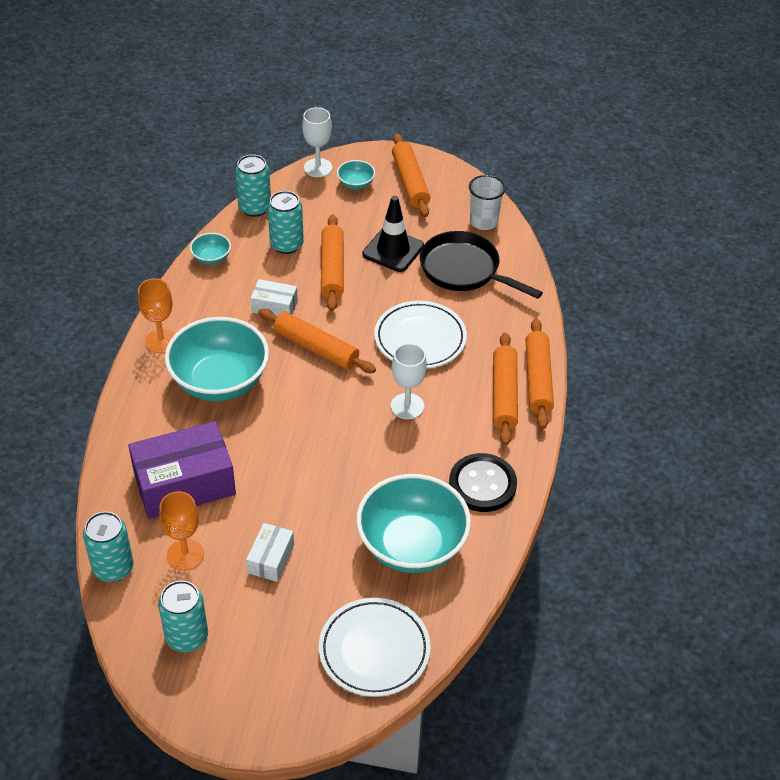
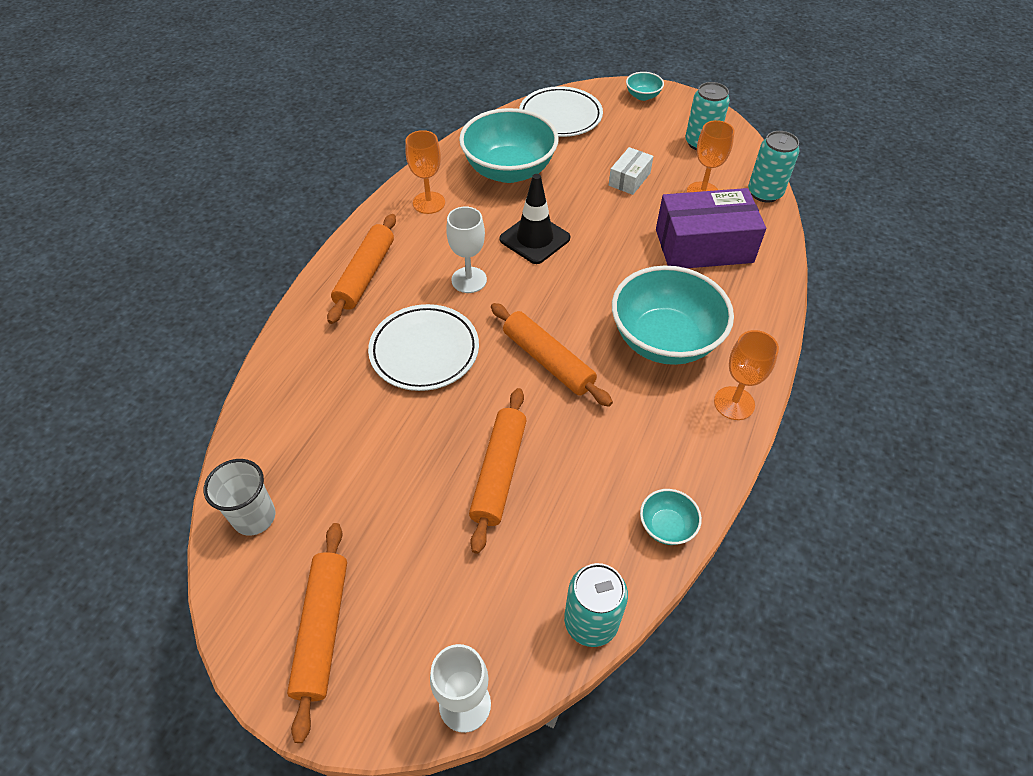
camera: 165 degrees left, 5 degrees up
white box [251,279,298,317] -> none
turquoise can [267,191,304,254] -> none
turquoise bowl [337,160,375,190] -> turquoise bowl moved to [626,72,664,101]
black traffic cone [362,196,424,272] -> black traffic cone moved to [500,174,570,264]
black pan [420,231,543,299] -> none
black button [449,453,517,512] -> orange goblet [405,130,445,214]
orange rolling pin [525,318,554,429] -> none

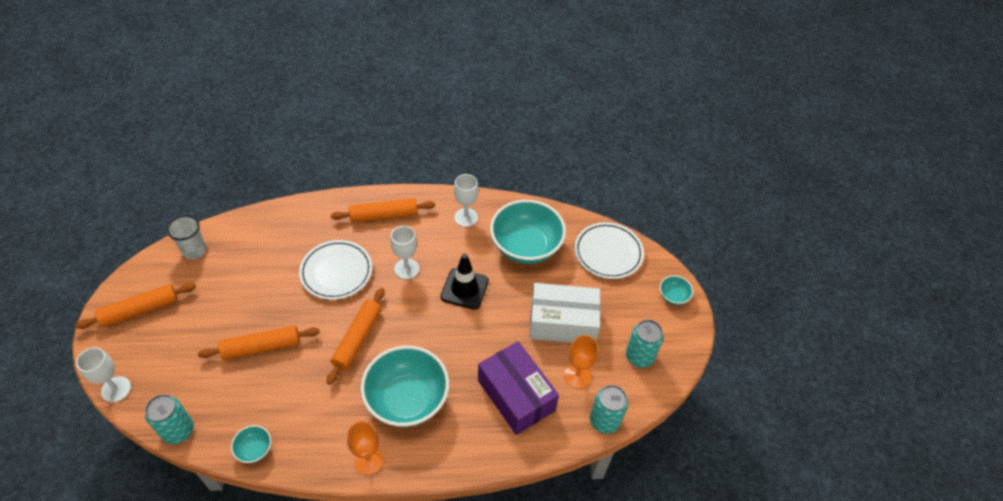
camera: 60 degrees right, 0 degrees up
orange goblet [405,130,445,214] -> white goblet [454,174,479,227]
white box [609,147,653,195] -> white box [529,283,601,343], size x1.99

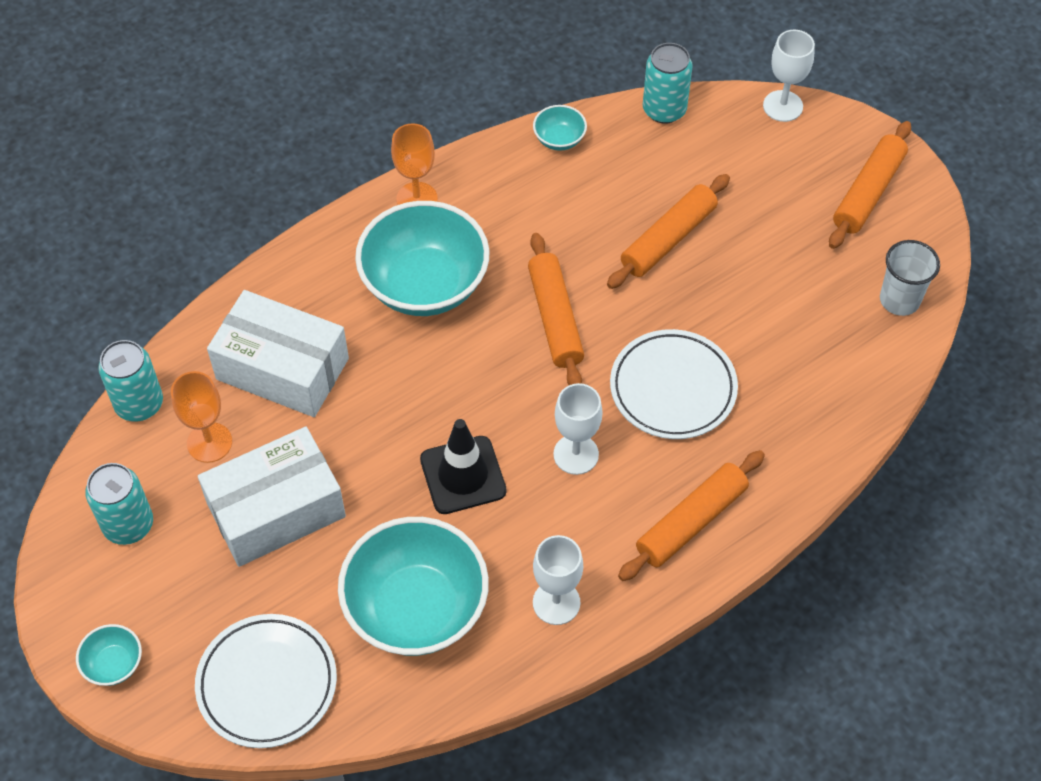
camera: 150 degrees right, 5 degrees up
purple box [478,341,559,435] -> white box [207,290,349,417]

